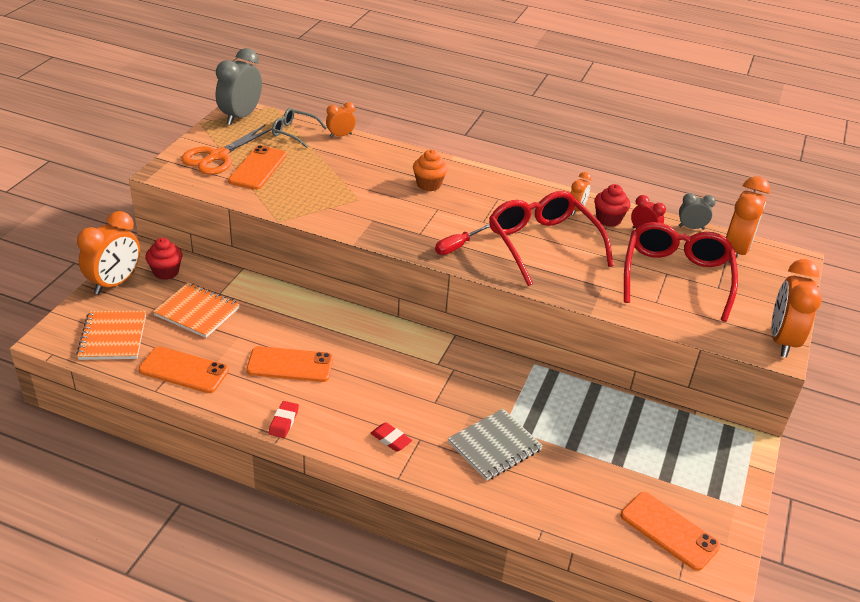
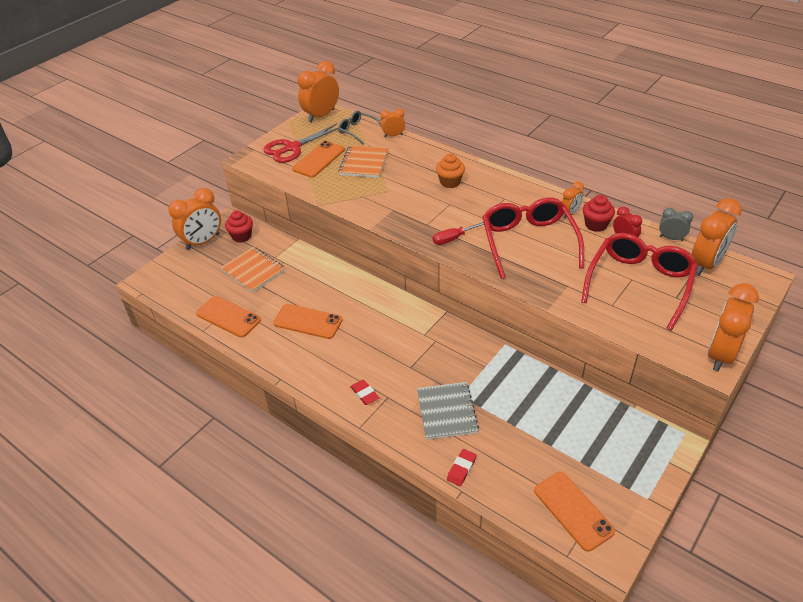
camera: 20 degrees right, 5 degrees up
orange notebook [76,311,146,360] -> orange notebook moved to [338,145,388,178]
orange scissors [181,125,272,175] -> red scissors [263,123,338,163]
grey clock [216,48,262,125] -> orange clock [298,61,339,123]
red eraser [269,401,299,438] -> red eraser moved to [447,449,476,486]
grey notebook [448,409,543,481] -> grey notebook turned 75 degrees counterclockwise [417,382,479,440]

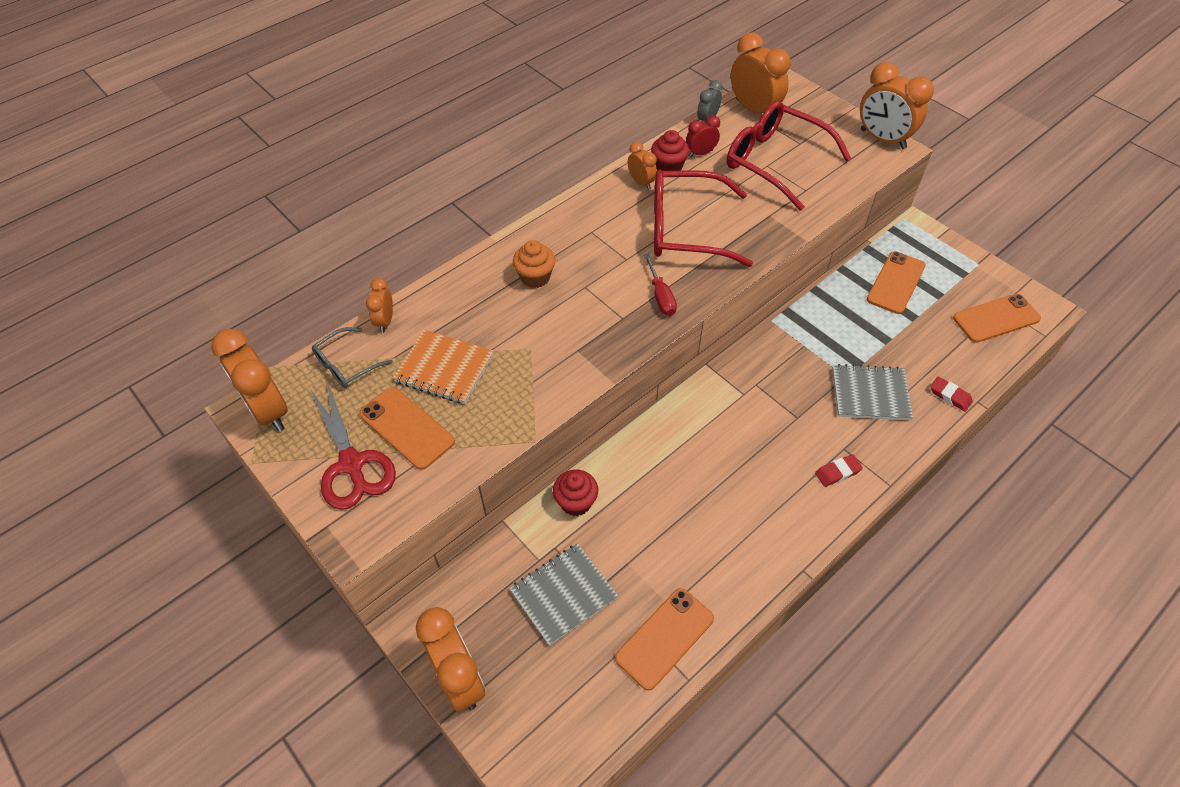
camera: 80 degrees left, 10 degrees up
orange notebook [221,247,285,292] -> grey notebook [509,543,618,646]
red cupcake [225,210,253,243] -> red cupcake moved to [553,470,598,516]
orange phone [273,304,342,339] -> orange phone moved to [867,251,926,314]

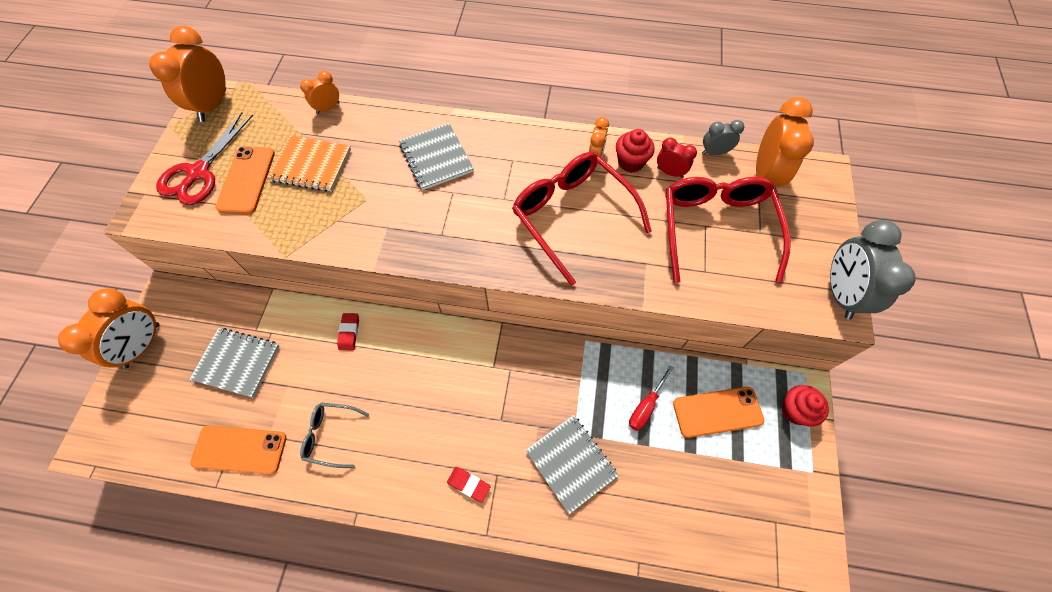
camera: 50 degrees right, 10 degrees up
grey glasses [312,327,393,388] -> grey glasses moved to [300,403,370,468]
orange notebook [393,330,494,404] -> orange notebook turned 60 degrees counterclockwise [267,135,351,192]
orange cupcake [513,240,555,288] -> grey notebook [399,123,474,190]
red cupcake [553,470,598,516] -> red cupcake moved to [782,385,829,426]
red screwdriver [644,254,677,316] -> red screwdriver moved to [629,365,674,431]
orange clock [860,62,934,149] -> grey clock [830,220,916,320]
red eraser [930,376,973,412] -> red eraser moved to [337,313,359,350]
orange phone [953,294,1041,343] -> none

